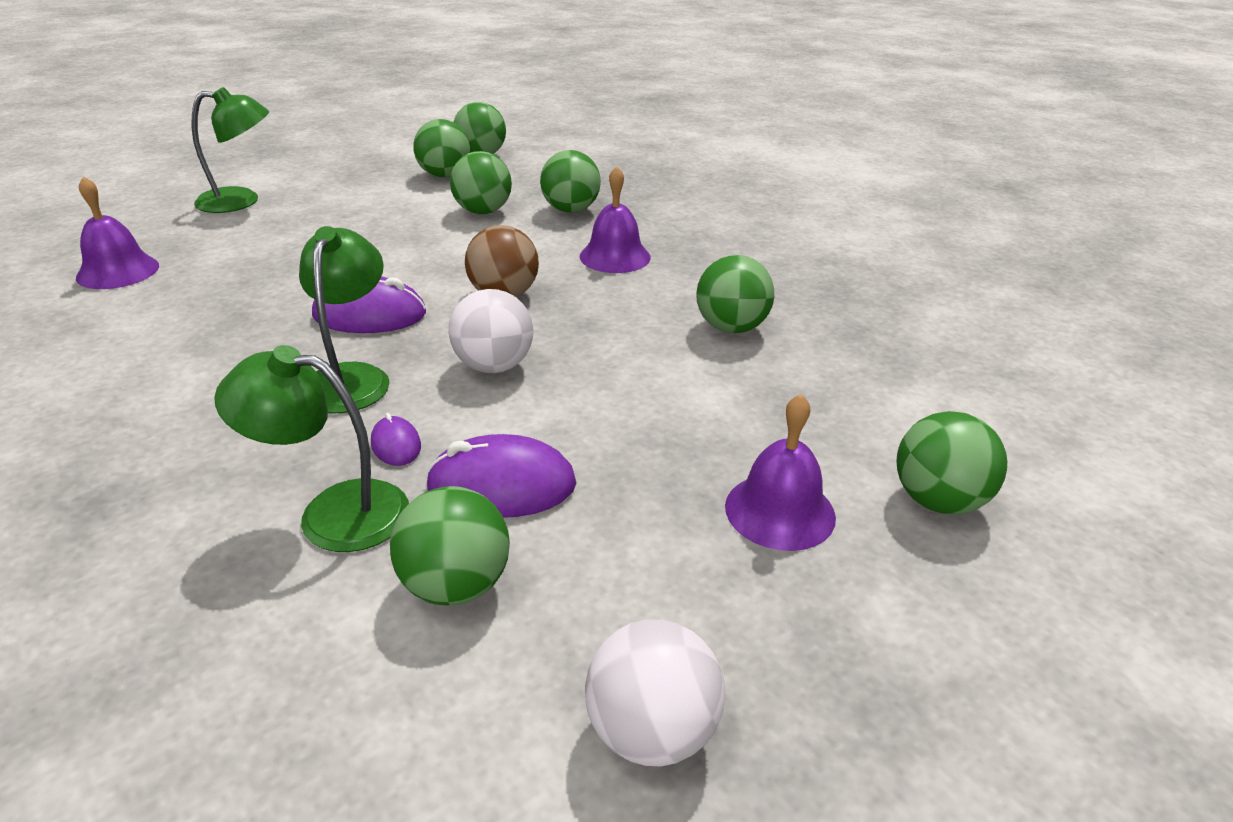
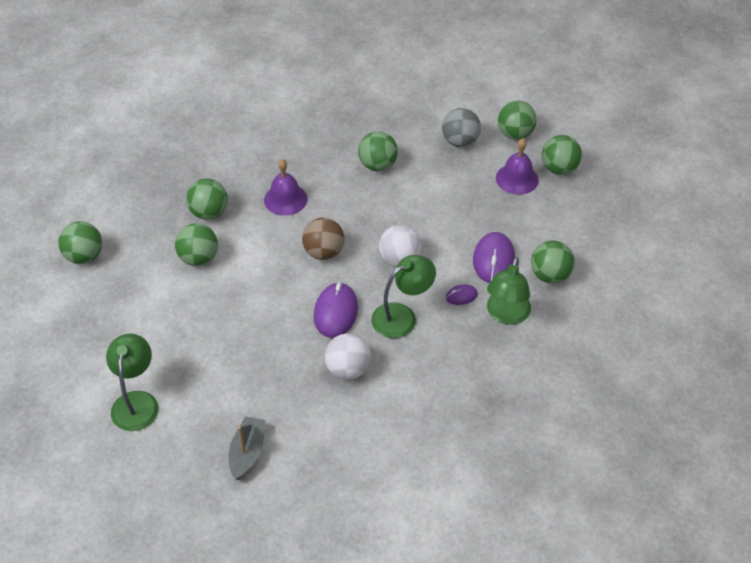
camera: 80 degrees left, 15 degrees up
purple bell [76,176,159,289] -> grey boat [229,416,266,480]
green lamp [299,226,390,414] -> green lamp turned 135 degrees clockwise [371,255,436,338]
green ball [413,119,470,177] -> green ball moved to [542,135,582,175]
white ball [585,619,725,767] -> white ball moved to [325,333,371,380]
none -> grey ball [442,108,481,147]

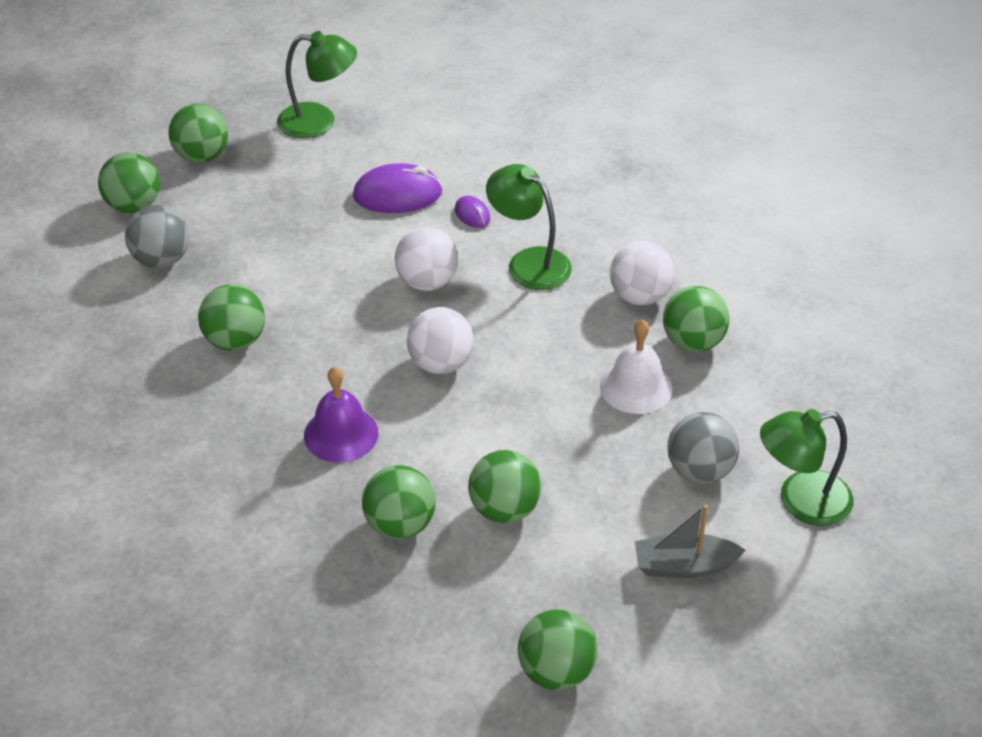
camera: 105 degrees left, 5 degrees down
grey boat [229,416,266,480] -> grey boat moved to [635,504,746,578]
brown ball [302,218,345,260] -> white ball [407,307,474,374]
purple mouse [314,282,358,338] -> none
green lamp [487,257,531,325] -> green lamp moved to [277,31,357,138]
purple bell [496,138,539,195] -> none
green ball [531,241,575,284] -> green ball moved to [663,286,730,352]
none -> white bell [600,319,672,414]
none -> grey ball [667,412,739,484]

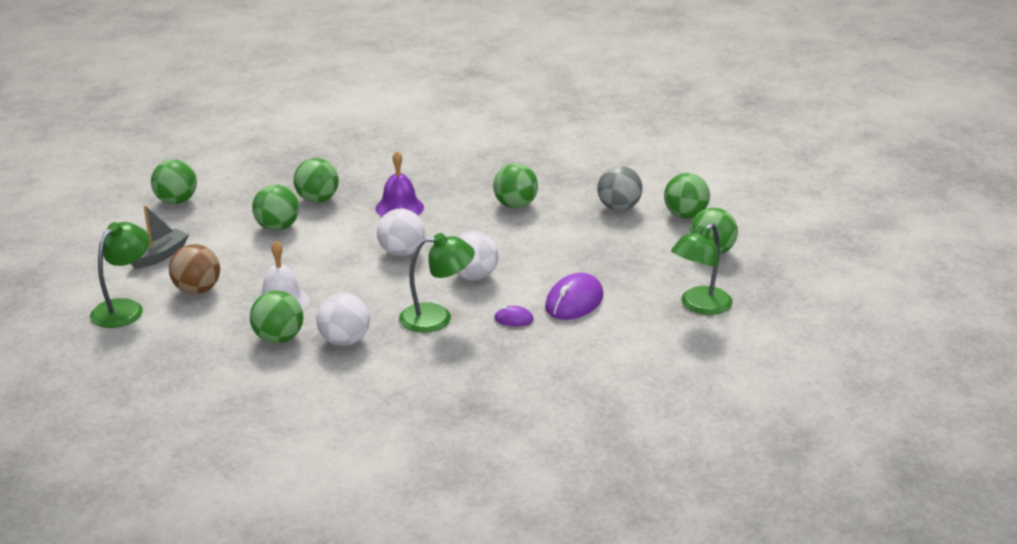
camera: 130 degrees right, 15 degrees down
grey ball [667,412,739,484] -> brown ball [169,244,220,294]

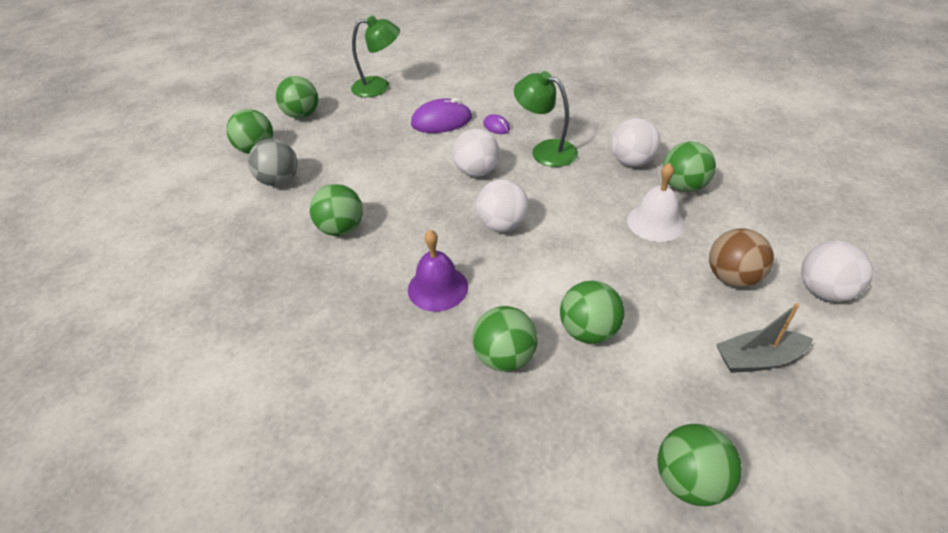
camera: 135 degrees left, 15 degrees up
green lamp [90,222,150,328] -> white ball [801,241,873,302]

